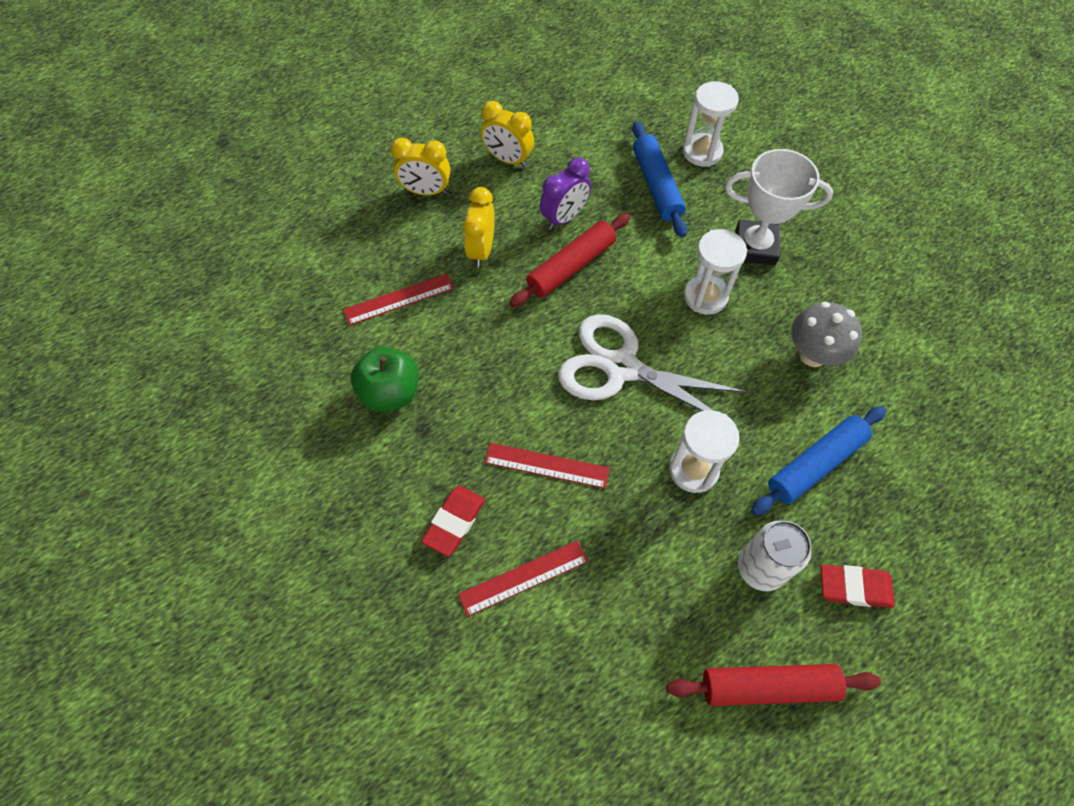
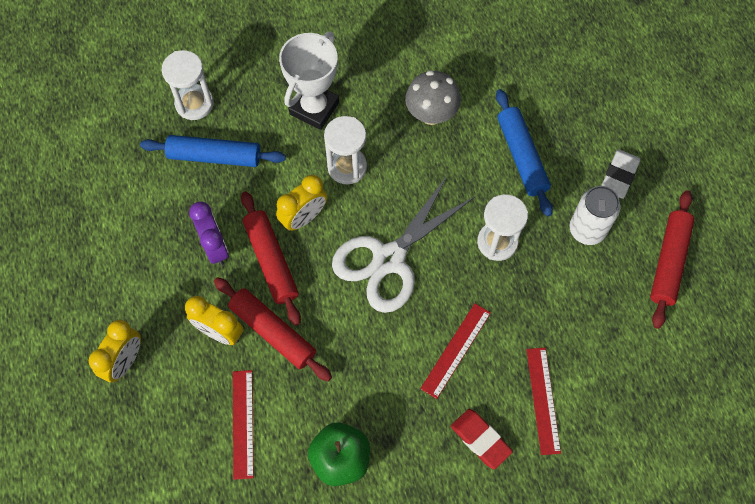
camera: 70 degrees left, 5 degrees up
yellow clock [481,101,534,167] -> yellow clock moved to [276,175,327,231]
red eraser [821,565,895,608] -> white eraser [601,149,640,199]
none -> red rolling pin [214,277,332,381]

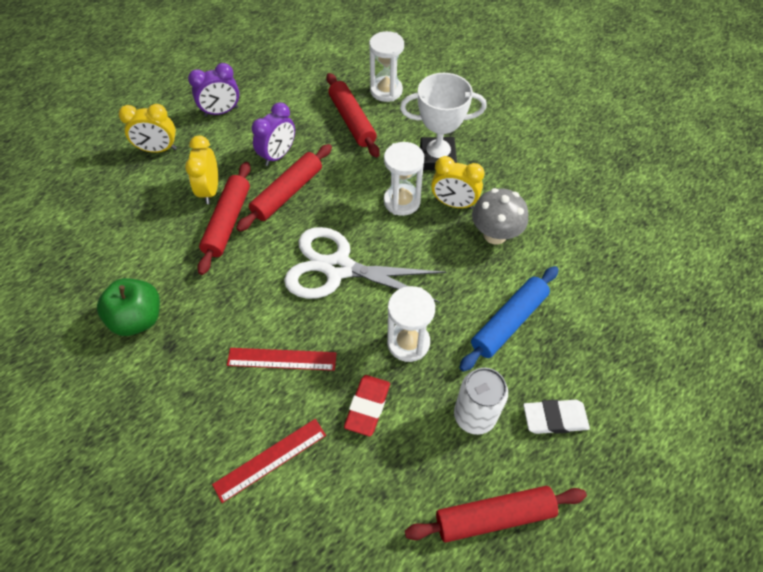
camera: 60 degrees right, 10 degrees down
blue rolling pin [140,135,286,167] -> red rolling pin [327,73,380,157]
red ruler [233,370,254,480] -> none
yellow clock [276,175,327,231] -> yellow clock moved to [431,156,485,209]
red eraser [451,409,513,469] -> red eraser moved to [344,375,390,436]
none -> purple clock [188,63,239,117]

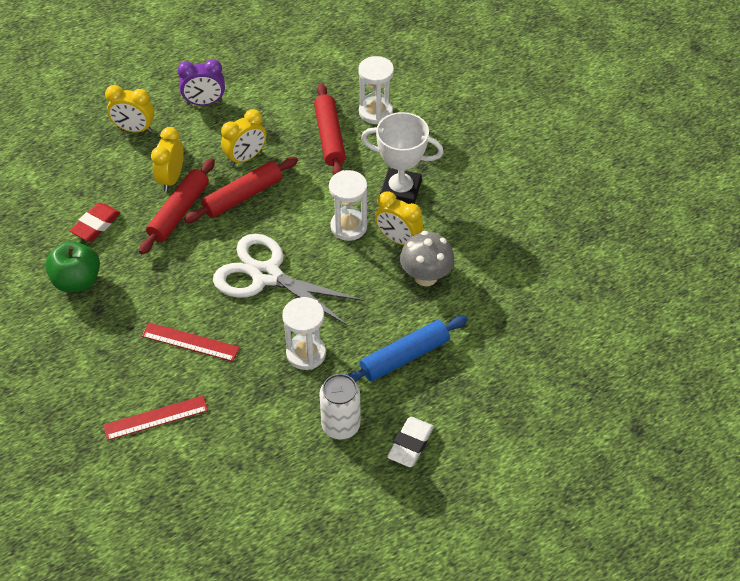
camera: 15 degrees right, 5 degrees down
purple clock [252,102,295,166] -> yellow clock [221,109,266,166]
red eraser [344,375,390,436] -> red eraser moved to [70,203,121,241]
red rolling pin [405,486,587,542] -> none
white eraser [523,400,590,434] -> white eraser turned 75 degrees counterclockwise [387,417,434,467]

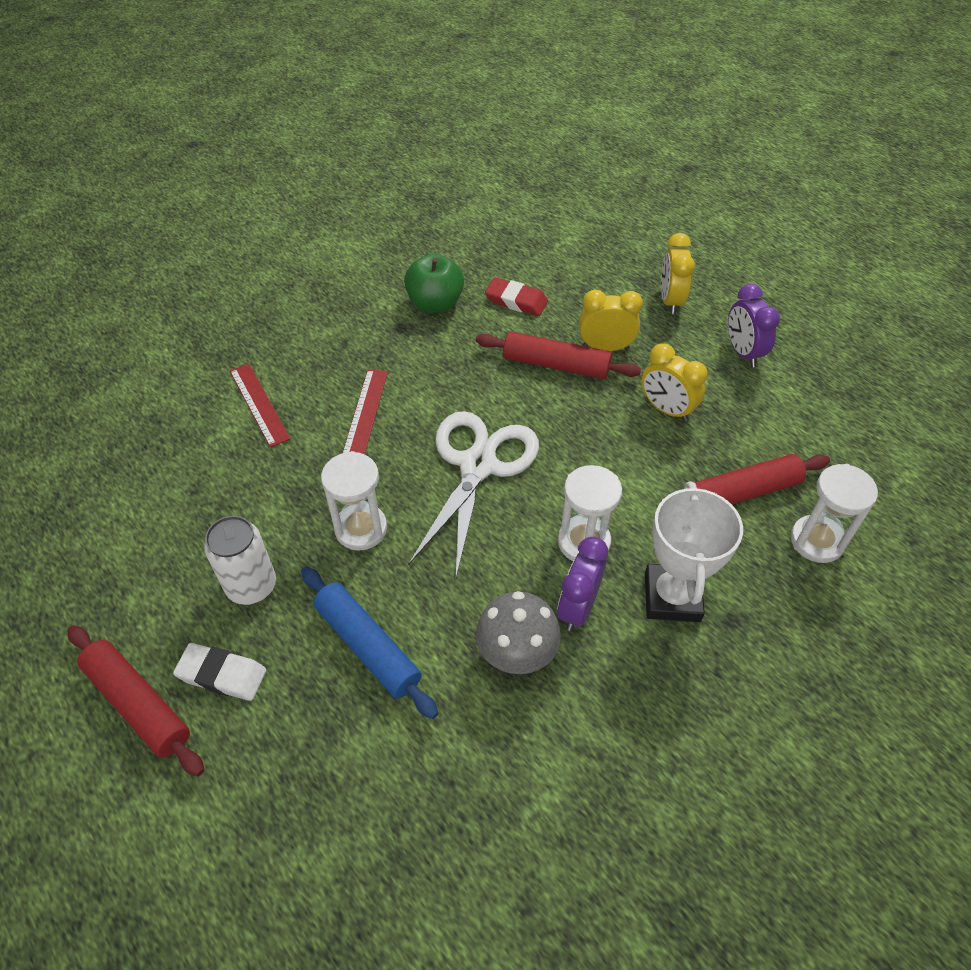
camera: 80 degrees right, 0 degrees up
red rolling pin [184,157,298,223] -> red rolling pin moved to [68,625,204,776]
yellow clock [375,191,423,245] -> purple clock [557,536,608,631]

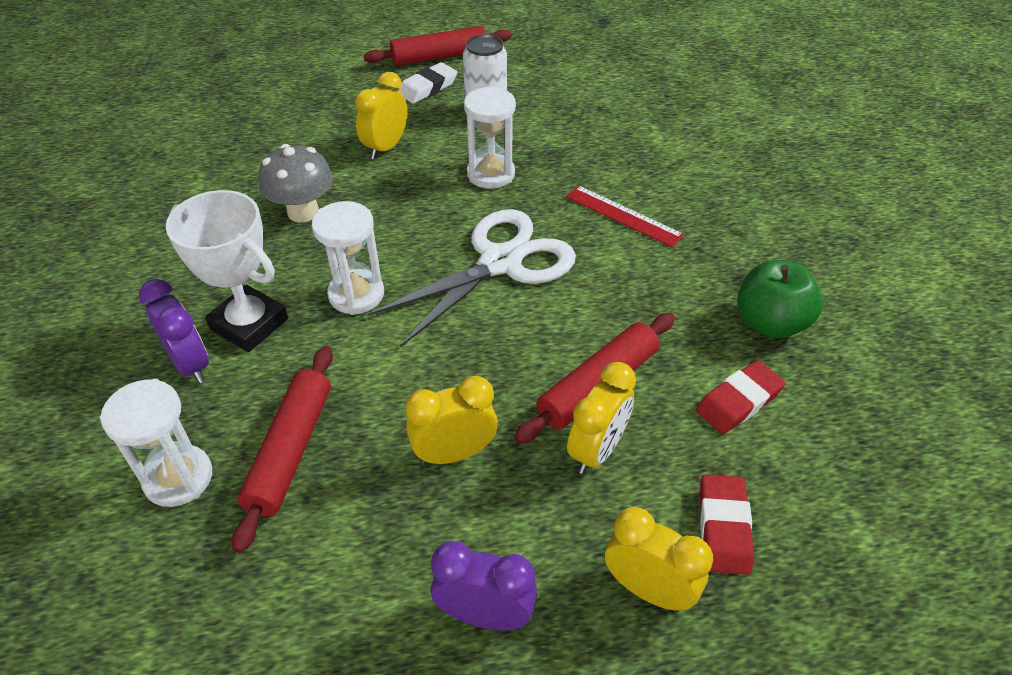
camera: 120 degrees right, 5 degrees down
red ruler [230,364,291,447] -> none
blue rolling pin [301,567,438,719] -> yellow clock [355,72,408,159]
white scissors [408,411,539,577] -> white scissors turned 90 degrees counterclockwise [368,209,576,347]
purple clock [557,536,608,631] -> purple clock moved to [139,279,209,383]
none -> red eraser [700,474,754,575]

